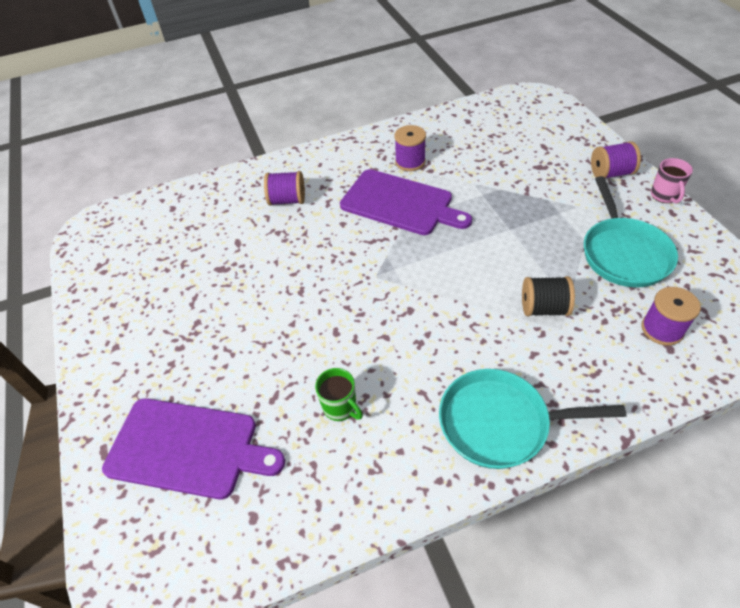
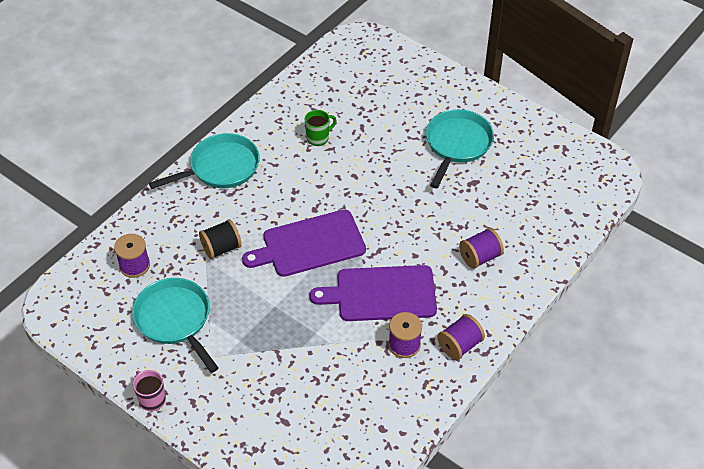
camera: 145 degrees right, 0 degrees up
purple cutting board [102,398,285,499] -> purple cutting board moved to [242,209,366,277]
green mug [315,368,363,421] -> green mug turned 135 degrees clockwise [305,110,337,146]
purple spool [591,141,641,178] -> purple spool moved to [437,314,485,360]
none -> turquoise pan [426,109,494,188]

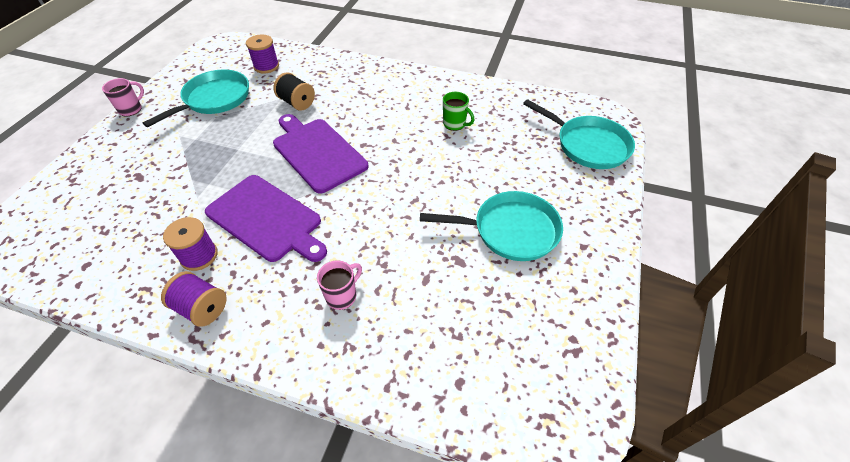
camera: 70 degrees right, 0 degrees up
turquoise pan [149,133,260,189] -> turquoise pan moved to [523,99,635,169]
purple cutting board [309,265,437,321] -> purple cutting board turned 150 degrees clockwise [205,175,327,262]
purple spool [459,228,504,269] -> pink mug [317,260,362,310]

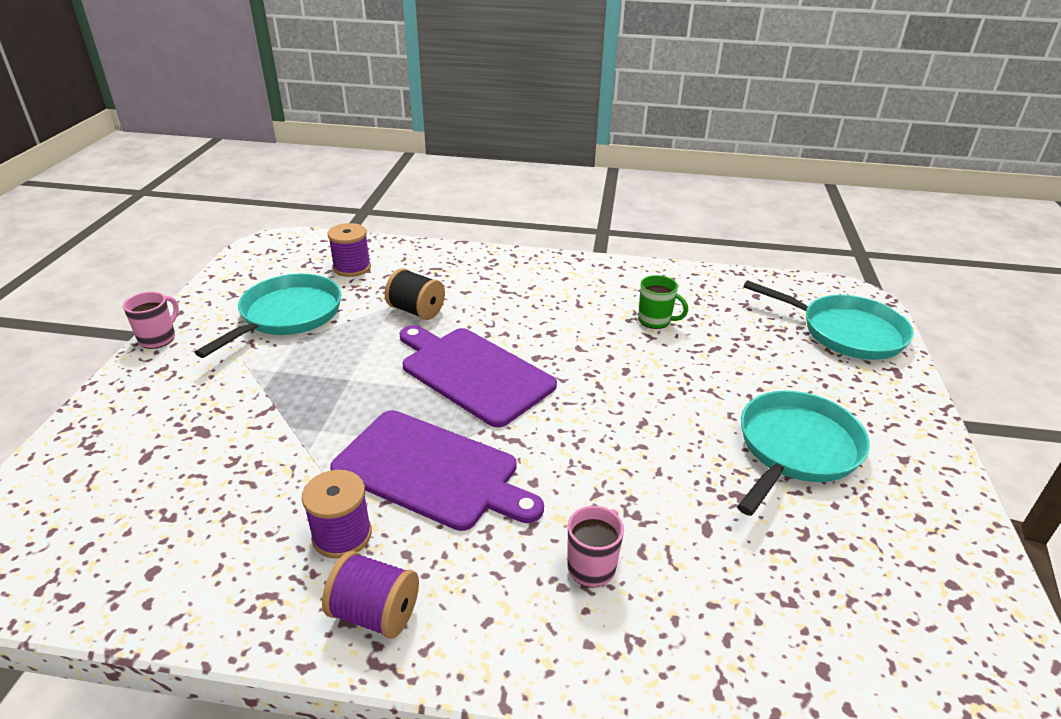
camera: 10 degrees left, 15 degrees down
turquoise pan [420,191,563,261] -> turquoise pan turned 45 degrees counterclockwise [737,391,870,516]

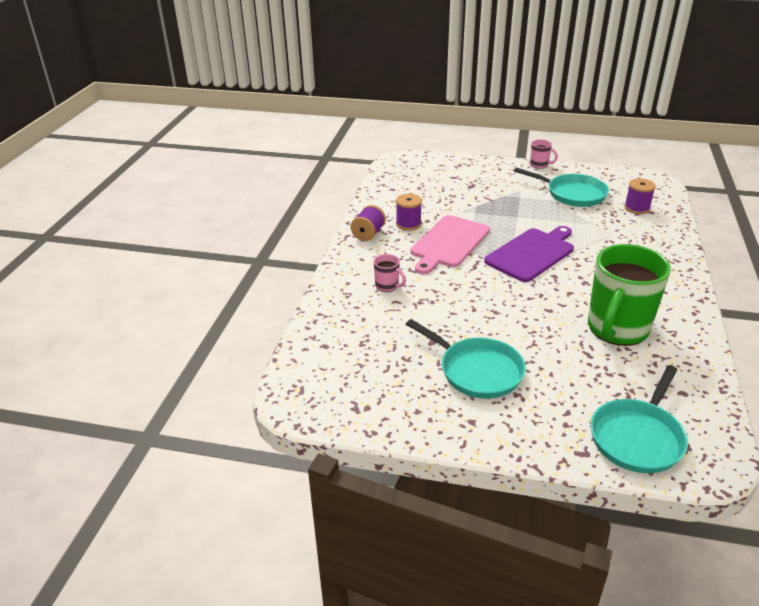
camera: 95 degrees right, 0 degrees up
purple cutting board [330,410,544,531] -> pink cutting board [411,215,490,274]
black spool [385,268,445,320] -> none
green mug [638,275,688,329] -> green mug [588,244,671,346], size x2.39

